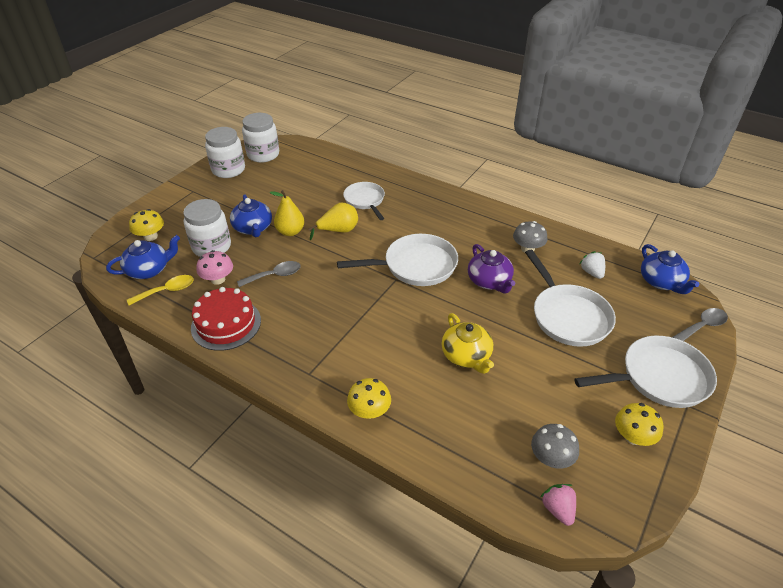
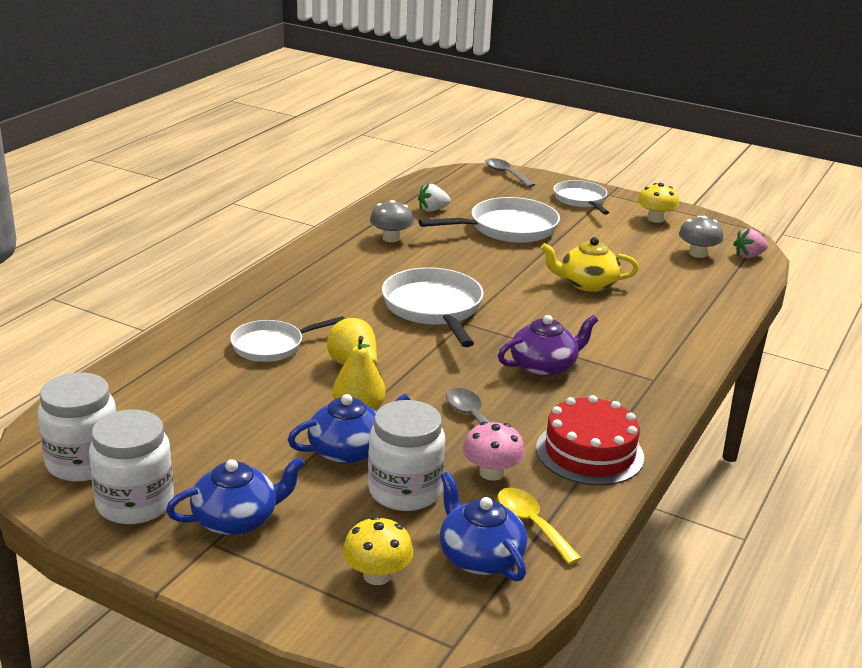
camera: 95 degrees left, 15 degrees down
yellow mushroom [347,378,391,419] -> none
yellow teapot [441,313,494,374] -> yellow teapot turned 150 degrees counterclockwise [540,237,639,292]
purple teapot [468,244,515,293] -> purple teapot moved to [498,315,598,377]
white pan [574,336,717,408] -> white pan [553,180,609,214], size x0.65
blue teapot [641,244,699,294] -> blue teapot moved to [166,457,305,535]

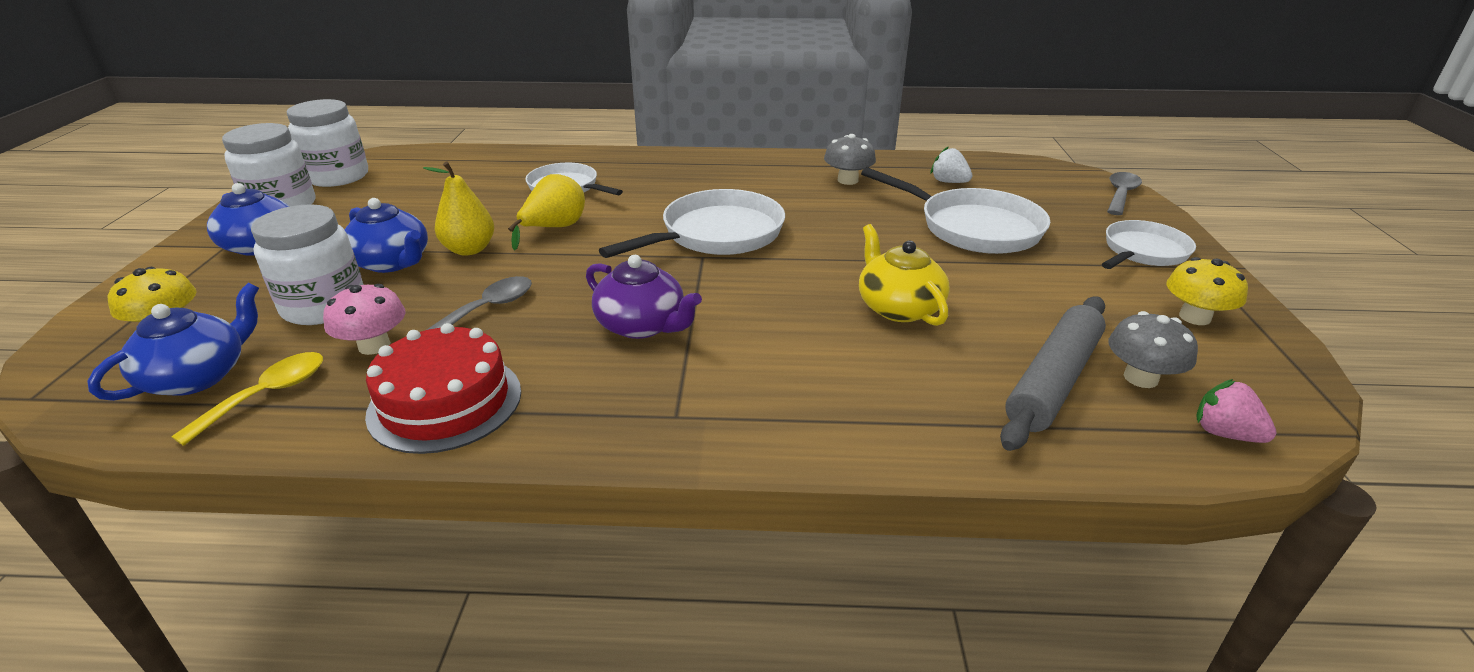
camera: 65 degrees right, 5 degrees up
none -> grey rolling pin [1000,296,1106,451]

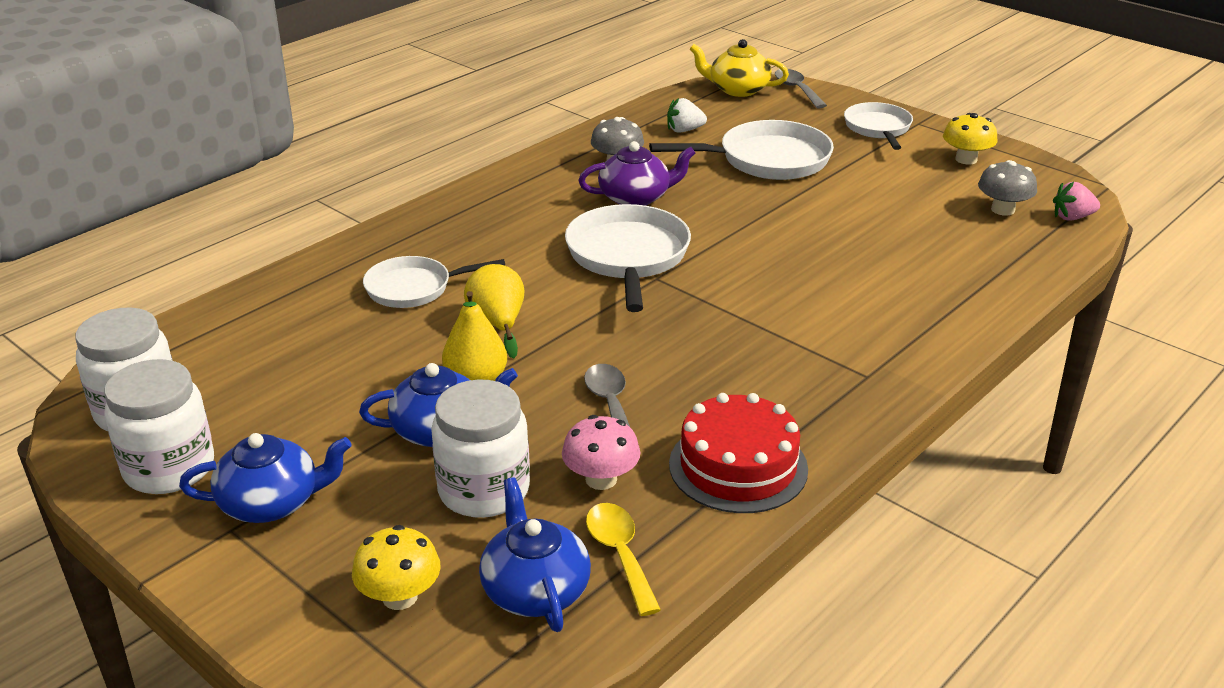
camera: 50 degrees left, 0 degrees up
purple teapot [586,255,702,339] -> purple teapot moved to [578,141,695,206]
yellow teapot [859,224,950,326] -> yellow teapot moved to [690,39,789,97]
grey rolling pin [1000,296,1106,451] -> none

